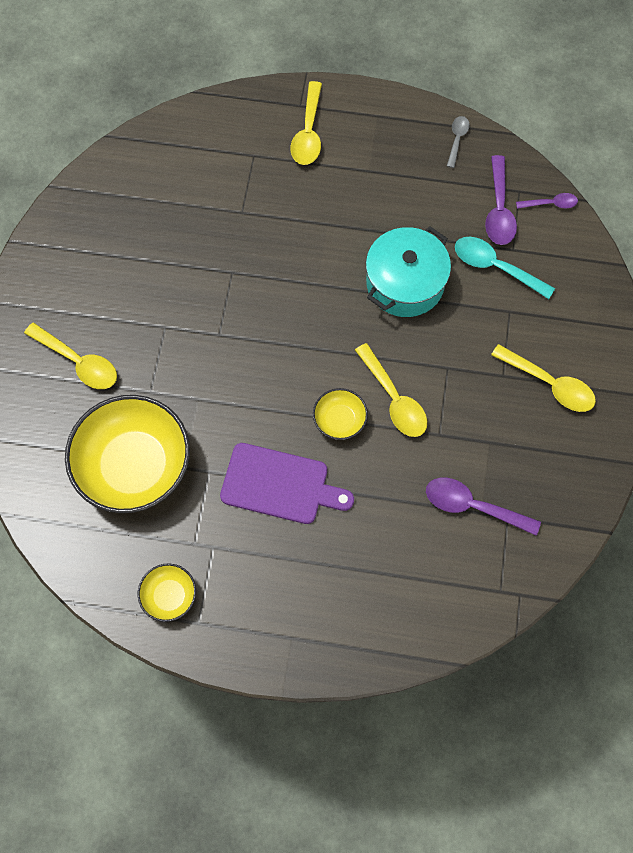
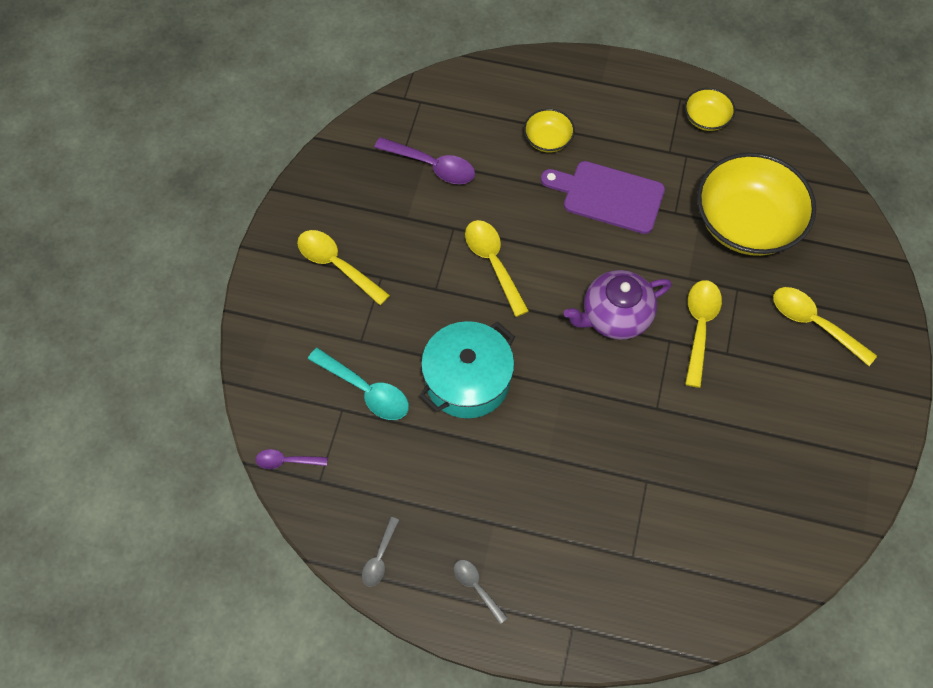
camera: 175 degrees left, 5 degrees down
yellow spoon [291,81,322,165] -> yellow spoon moved to [685,280,722,388]
yellow bowl [313,388,368,440] -> yellow bowl moved to [524,109,575,152]
purple spoon [485,155,517,245] -> none
none -> grey spoon [454,560,508,624]
none -> purple teapot [564,270,671,340]

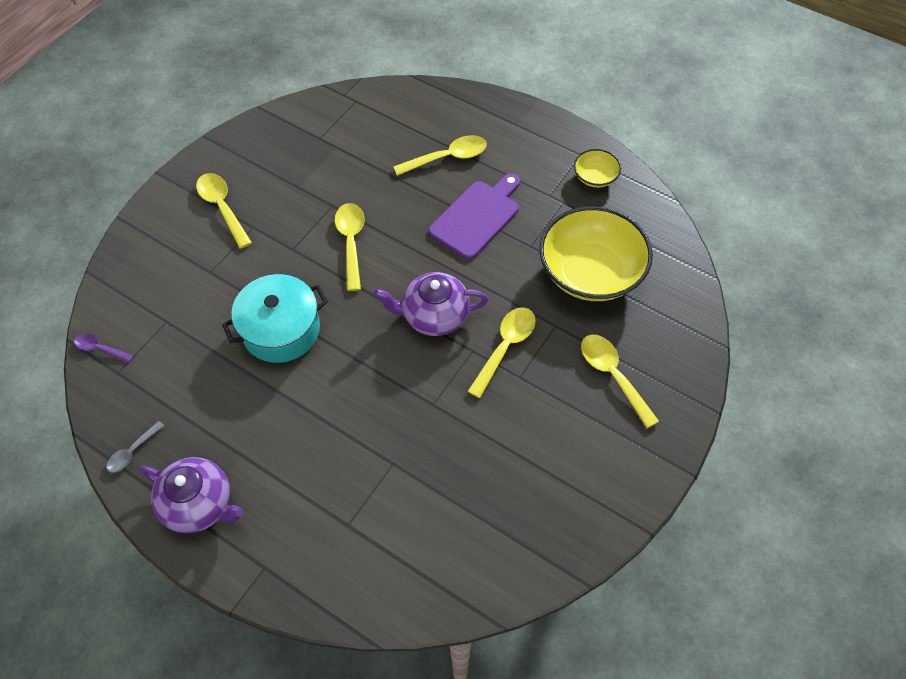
camera: 20 degrees right, 5 degrees down
turquoise spoon [308,348,409,420] -> none
purple spoon [374,137,475,184] -> none
grey spoon [454,560,508,624] -> purple teapot [140,457,244,533]
yellow bowl [524,109,575,152] -> yellow spoon [393,135,487,176]
purple cutting board [541,161,665,234] -> purple cutting board turned 90 degrees clockwise [429,173,520,259]

